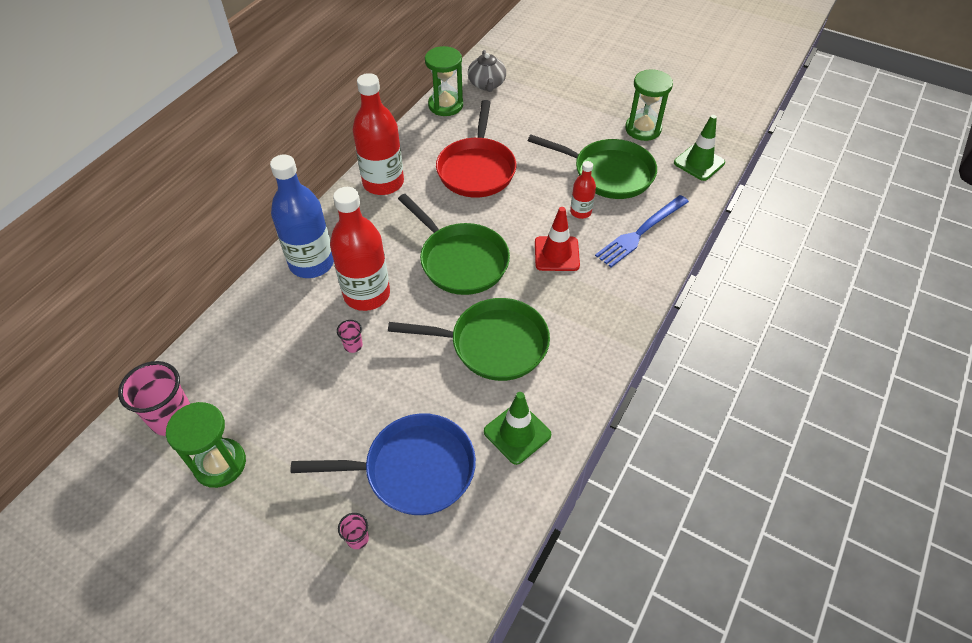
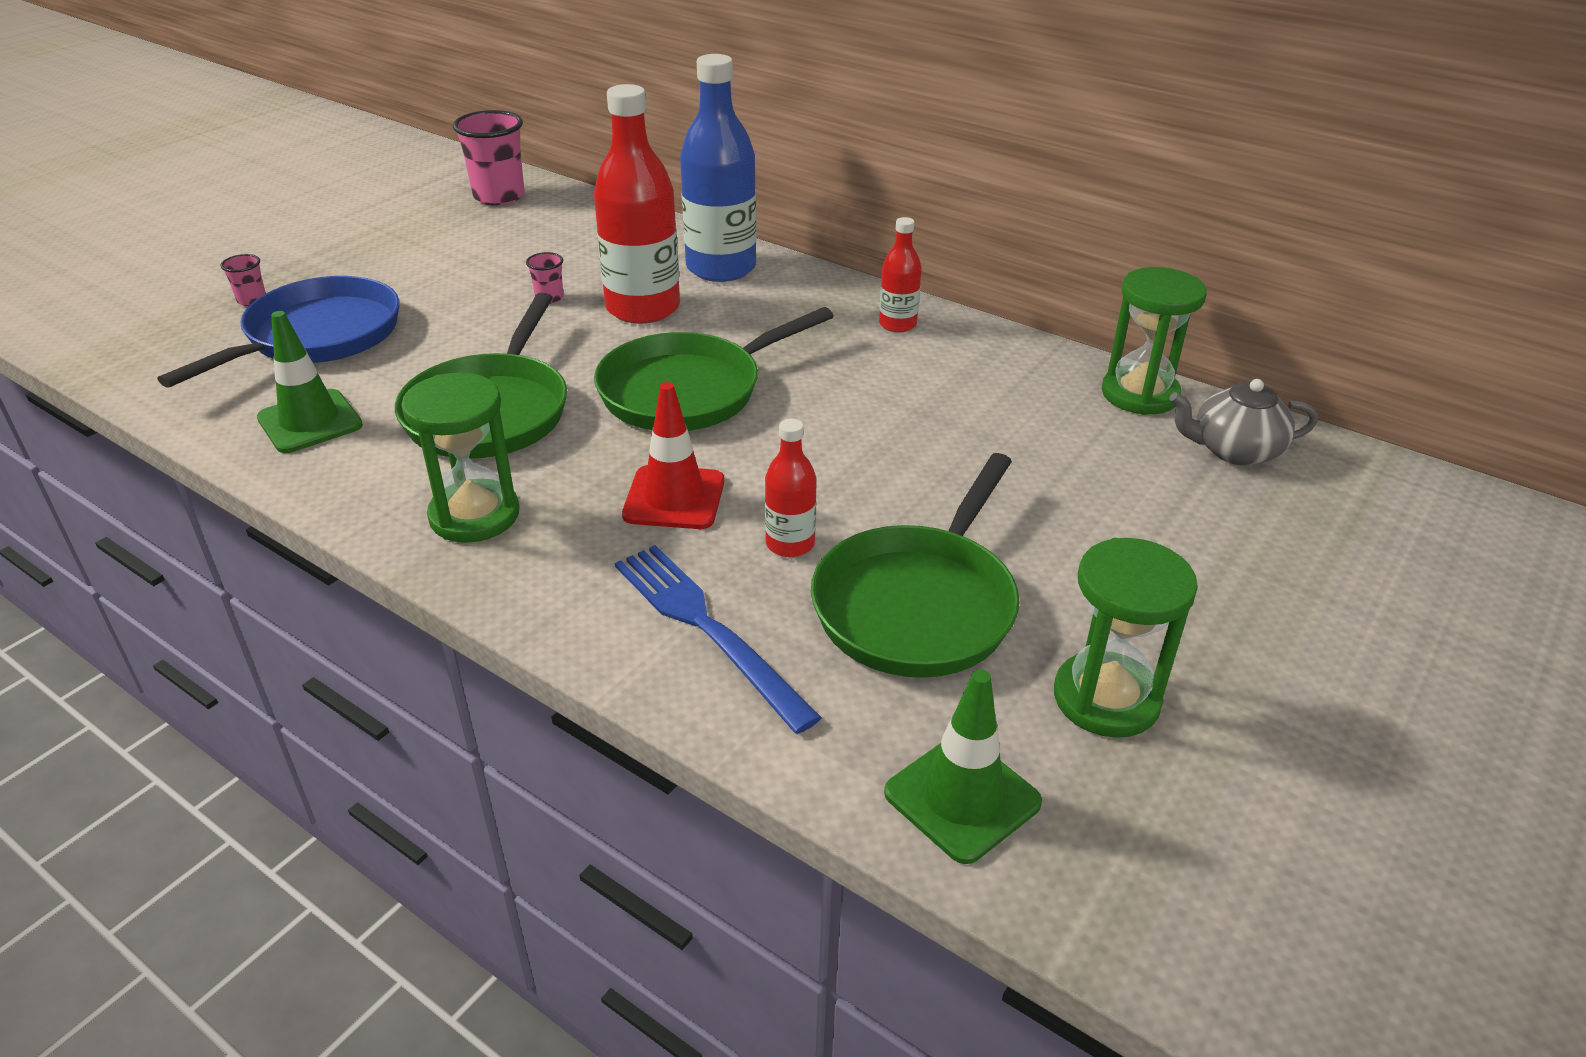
camera: 95 degrees right, 15 degrees down
green hourglass [166,402,246,488] -> green hourglass moved to [401,373,519,543]
blue pan [291,413,476,515] -> blue pan turned 150 degrees counterclockwise [157,276,399,388]
red bottle [352,73,404,195] -> red bottle [879,217,922,332], size x0.50
red pan [436,100,516,198] -> none

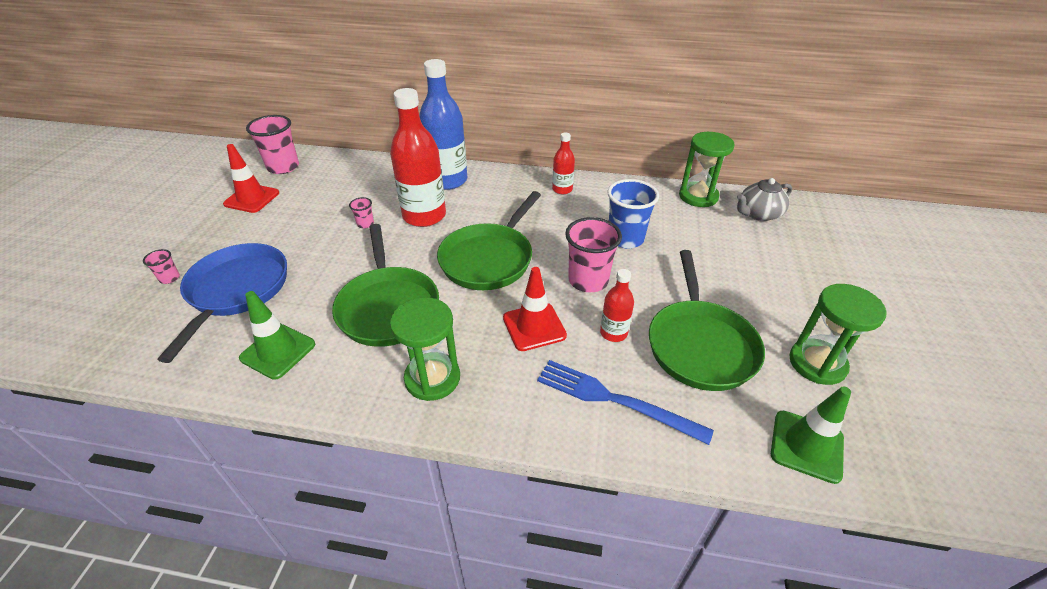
camera: 25 degrees left, 5 degrees up
none -> red traffic cone [223,144,279,213]
none -> pink cup [565,217,622,292]
none -> blue cup [607,179,659,249]

